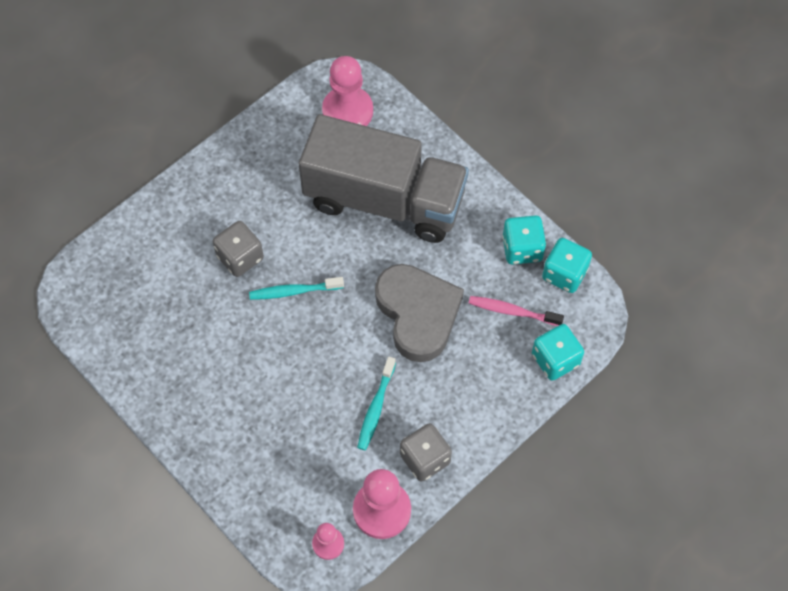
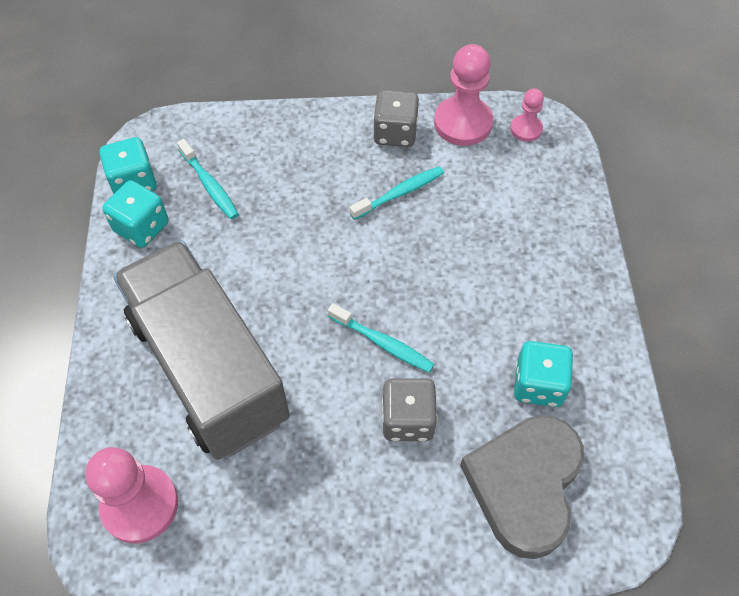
camera: 140 degrees left, 5 degrees down
grey heart [375,264,464,362] -> grey heart moved to [460,415,584,559]
pink toothbrush [469,296,564,326] -> turquoise toothbrush [177,139,239,219]
turquoise dice [532,324,584,381] -> turquoise dice moved to [514,341,573,407]

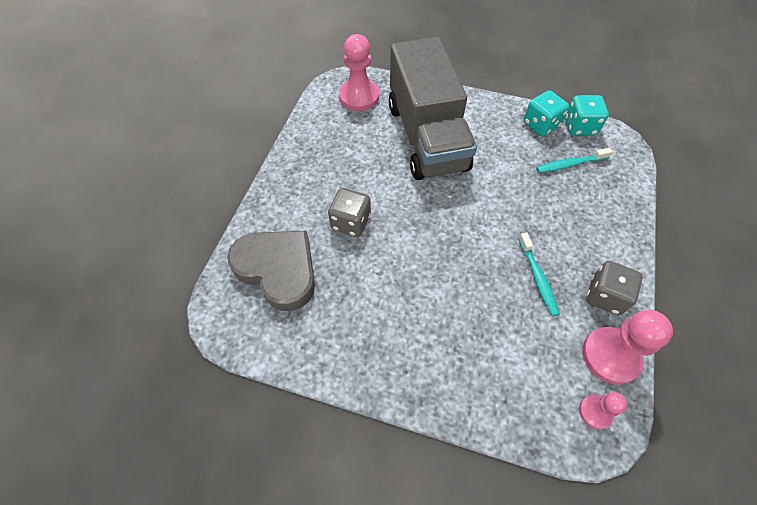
camera: 110 degrees right, 0 degrees up
grey truck [113,240,290,460] -> grey truck turned 90 degrees clockwise [389,37,477,180]
turquoise toothbrush [328,303,434,373] -> none
turquoise dice [514,341,573,407] -> none

